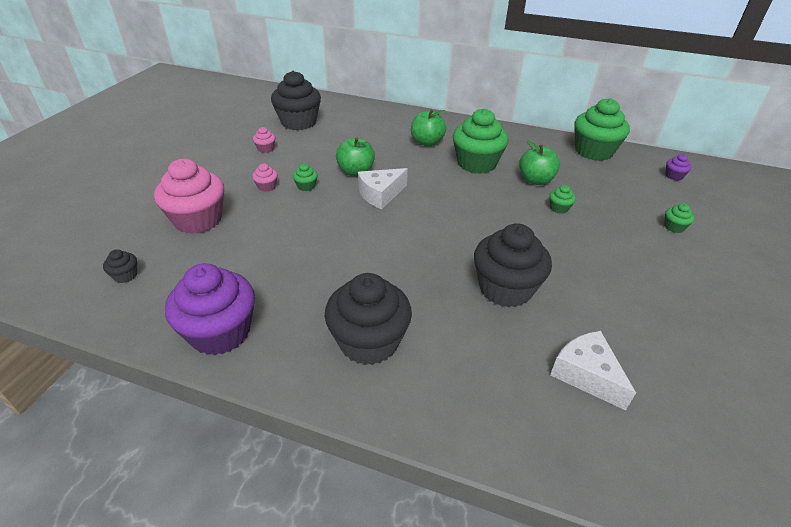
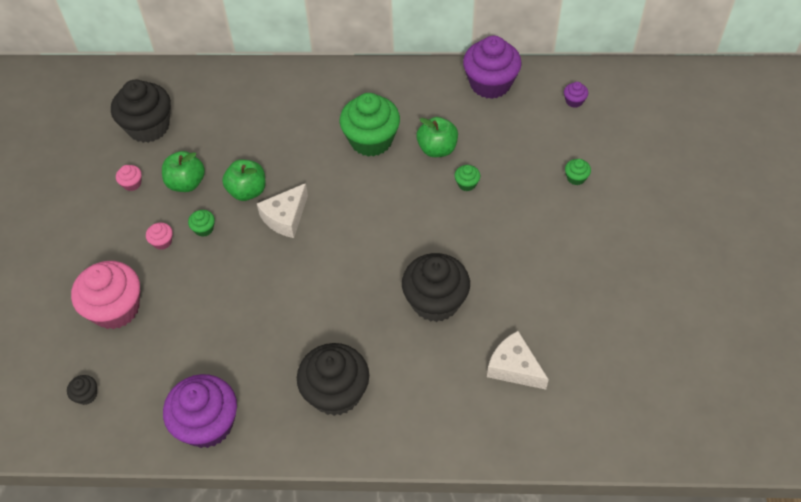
camera: 15 degrees left, 15 degrees up
green apple [411,109,446,146] -> green apple moved to [162,151,205,192]
green cupcake [574,98,630,161] -> purple cupcake [463,36,522,99]

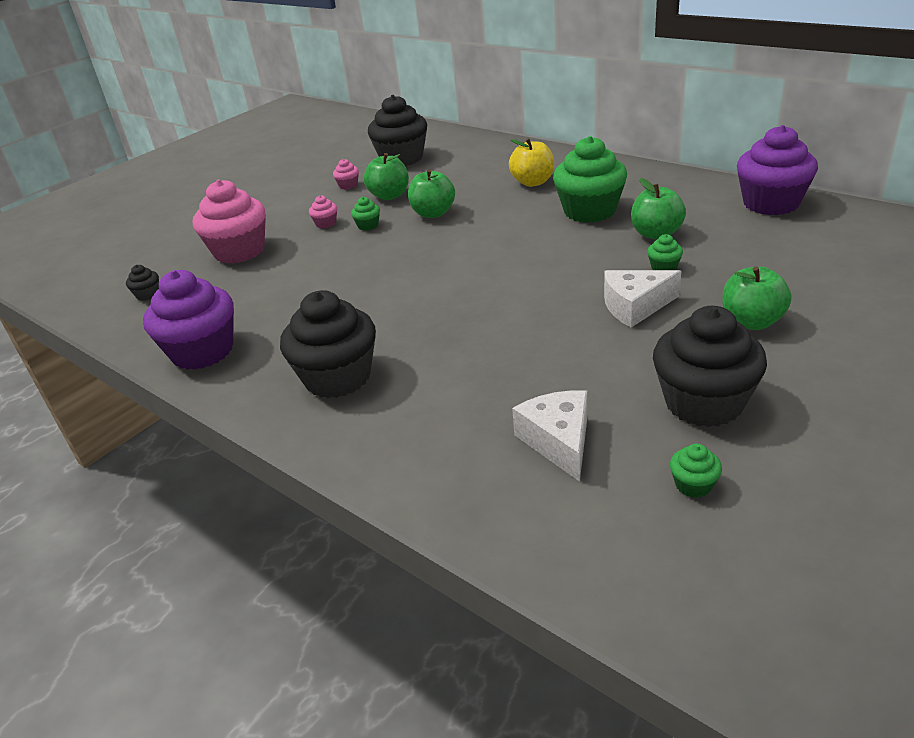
camera: 40 degrees right, 20 degrees down
white cheese [257,183,308,238] -> white cheese moved to [604,270,681,328]
black cupcake [402,253,470,322] -> black cupcake moved to [653,306,767,427]
purple cupcake [564,82,588,108] -> none
green cupcake [565,159,591,185] -> green cupcake moved to [670,444,722,498]
none -> yellow apple [509,138,554,187]
none -> green apple [722,266,792,330]

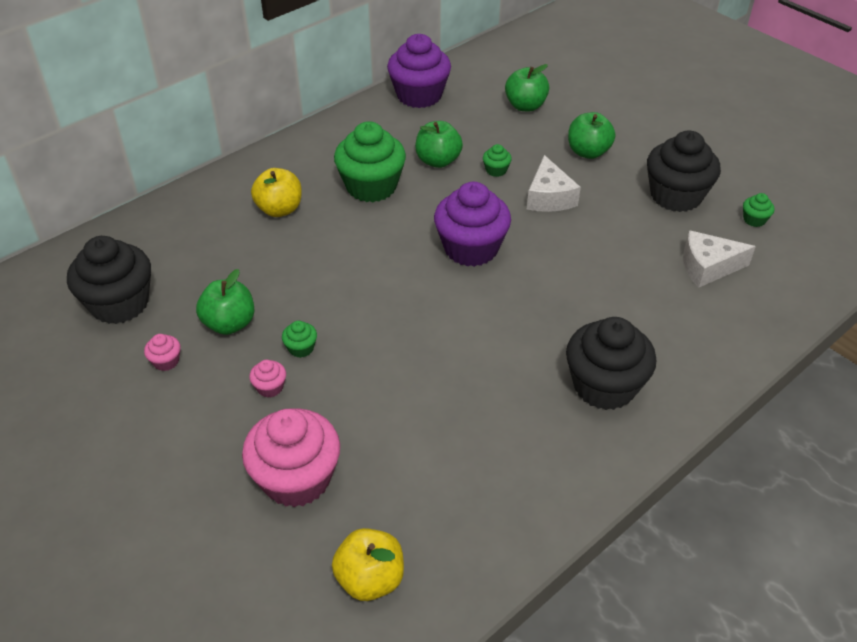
camera: 85 degrees left, 10 degrees up
black cupcake [126,265,159,301] -> yellow apple [332,528,404,601]
purple cupcake [143,270,234,370] -> purple cupcake moved to [434,182,511,267]
green apple [408,169,455,218] -> green apple moved to [505,64,549,111]

